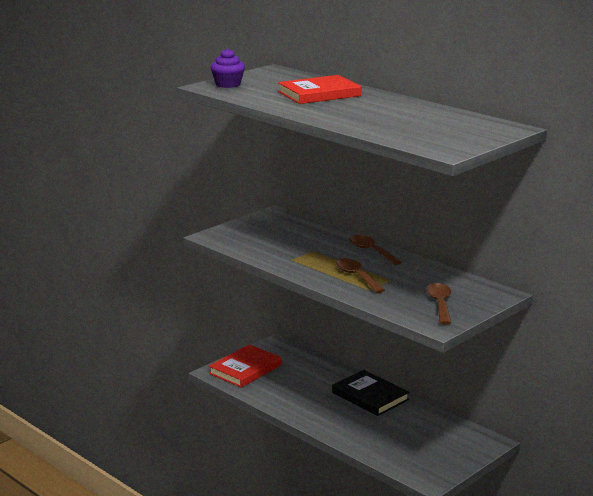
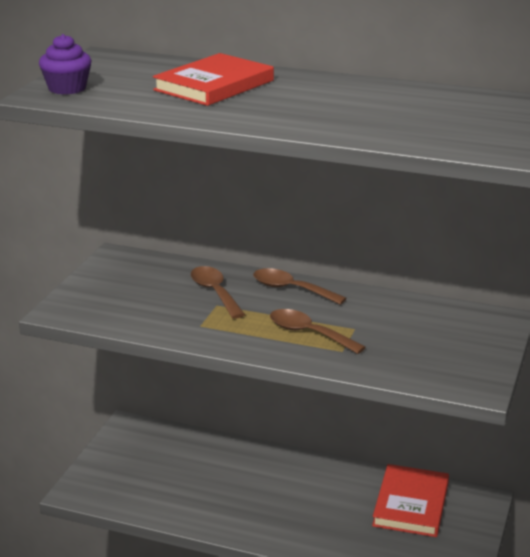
camera: 25 degrees left, 5 degrees up
red book [209,344,282,388] -> red book moved to [372,464,449,537]
black book [332,370,409,416] -> none
brown spoon [426,283,451,324] -> brown spoon moved to [191,266,245,319]

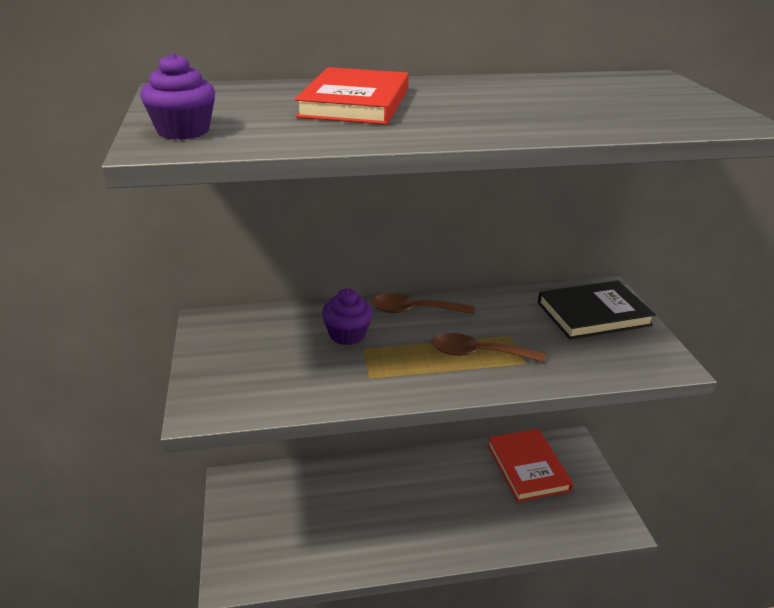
camera: 30 degrees left, 5 degrees up
brown spoon [191,266,245,319] -> purple cupcake [322,289,373,345]
none -> black book [538,281,656,339]

